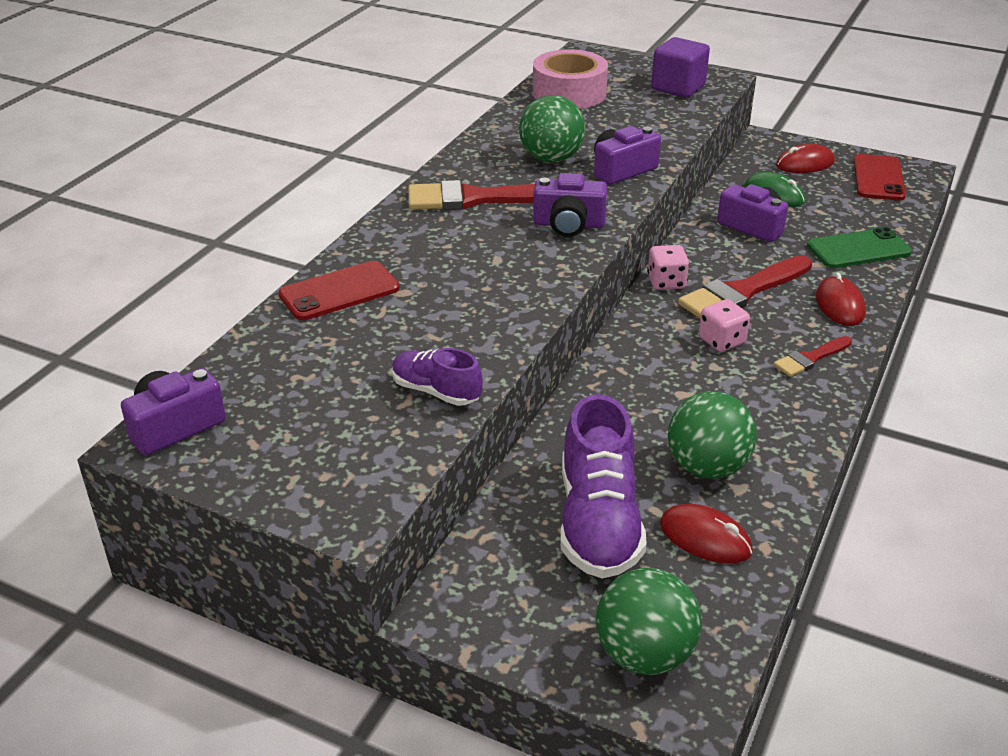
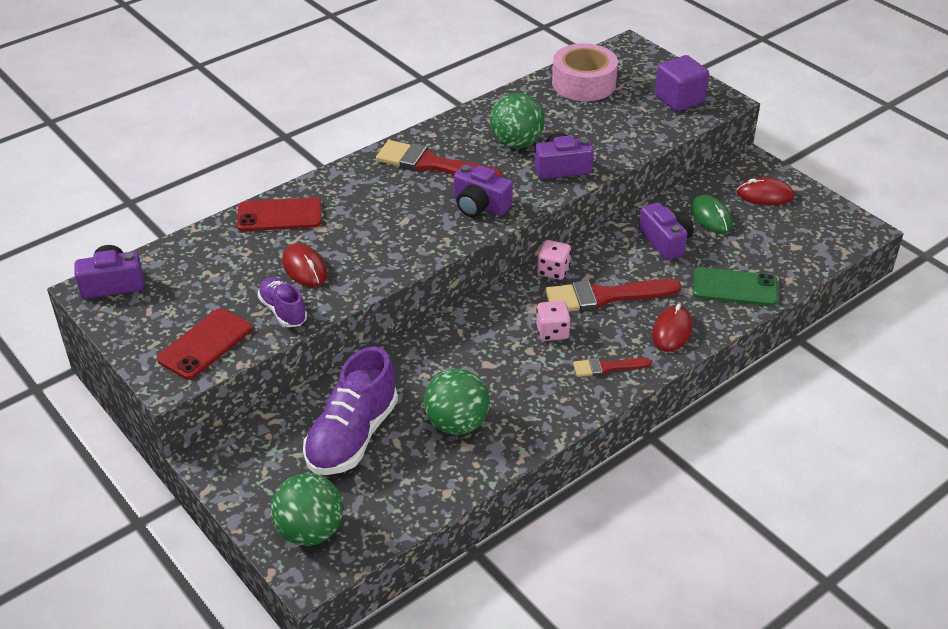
camera: 25 degrees right, 5 degrees up
red mouse [660,504,753,564] -> red mouse moved to [282,243,327,287]
red phone [854,154,906,201] -> red phone moved to [157,308,252,379]

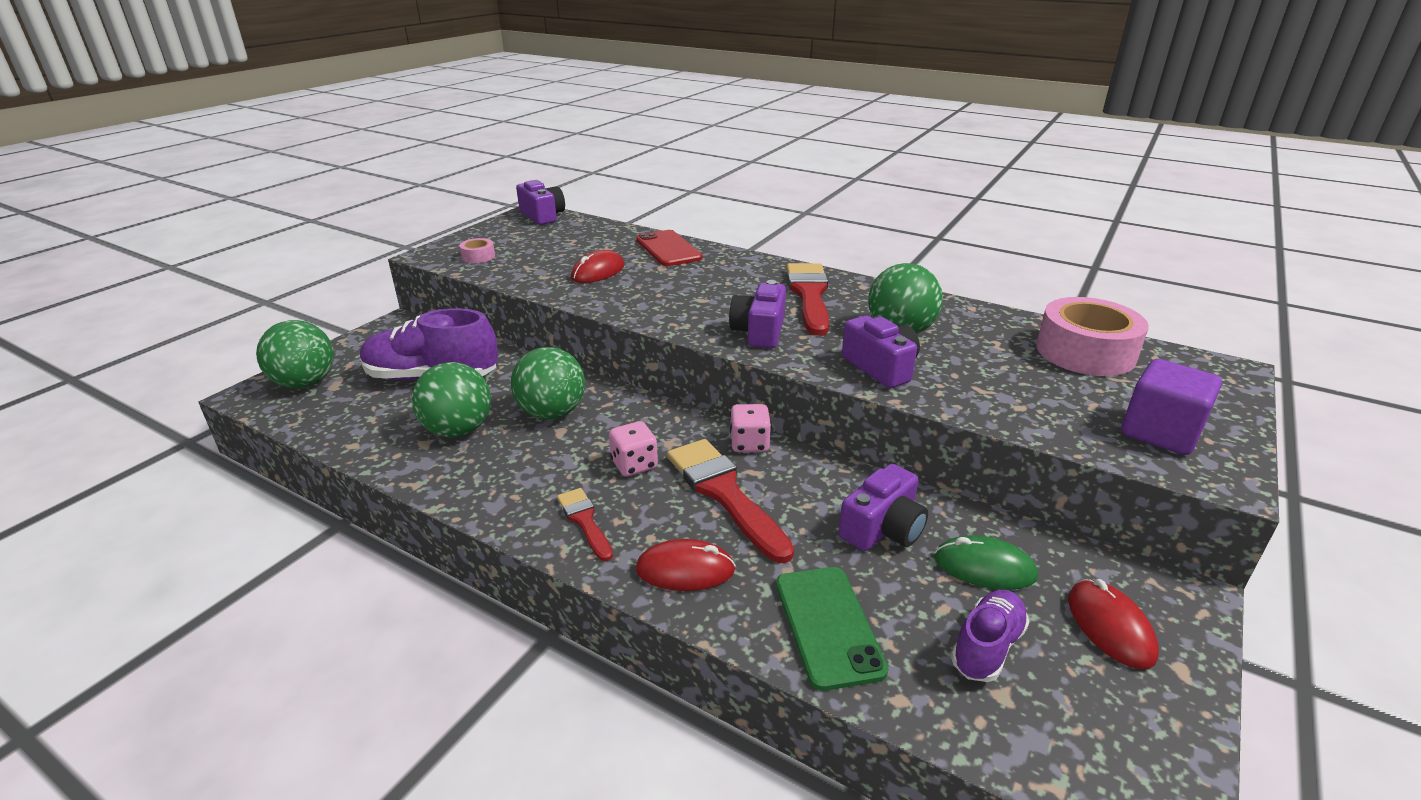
camera: 70 degrees right, 10 degrees down
red phone [157,308,252,379] -> pink tape [460,238,495,263]
purple shoe [258,277,307,327] -> purple shoe moved to [951,590,1029,682]
green mouse [690,195,733,234] -> green mouse turned 60 degrees clockwise [934,535,1038,590]
none -> green ball [511,347,585,420]

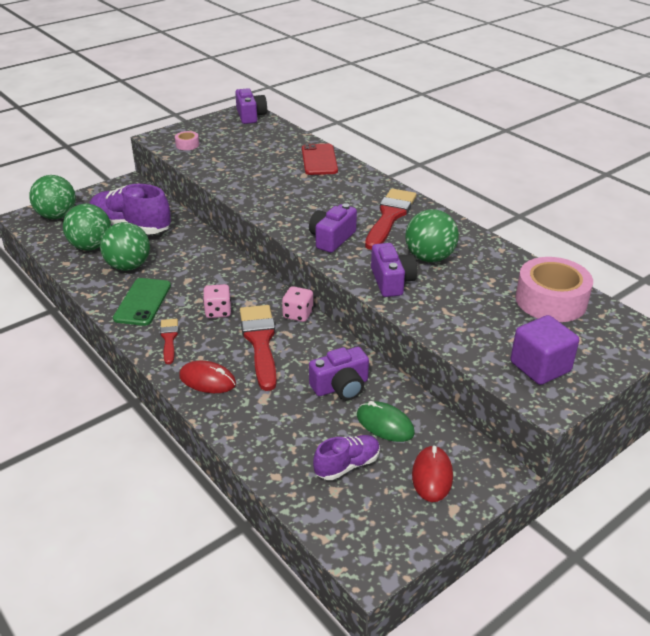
camera: 20 degrees right, 5 degrees up
green ball [511,347,585,420] -> green ball moved to [63,204,111,251]
red mouse [571,250,625,283] -> none
green phone [776,567,888,691] -> green phone moved to [113,278,171,326]

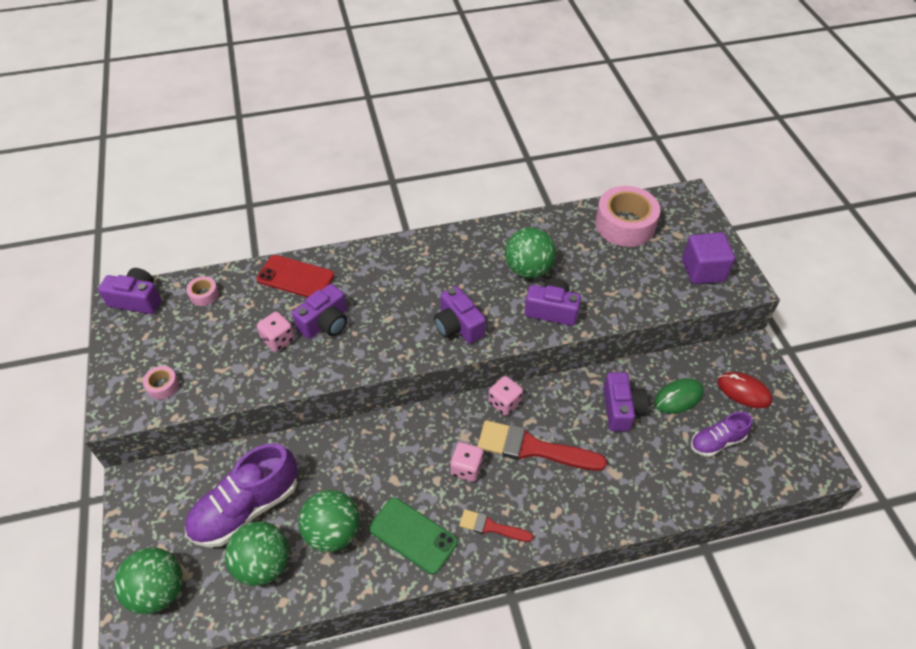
camera: 65 degrees left, 15 degrees up
red mouse [179,360,236,393] -> none
purple shoe [313,435,380,480] -> purple shoe turned 105 degrees counterclockwise [691,412,753,457]
red brush [365,188,416,250] -> none
none -> pink tape [186,276,219,306]
none -> pink dice [257,312,295,352]
none -> purple camera [292,284,347,339]

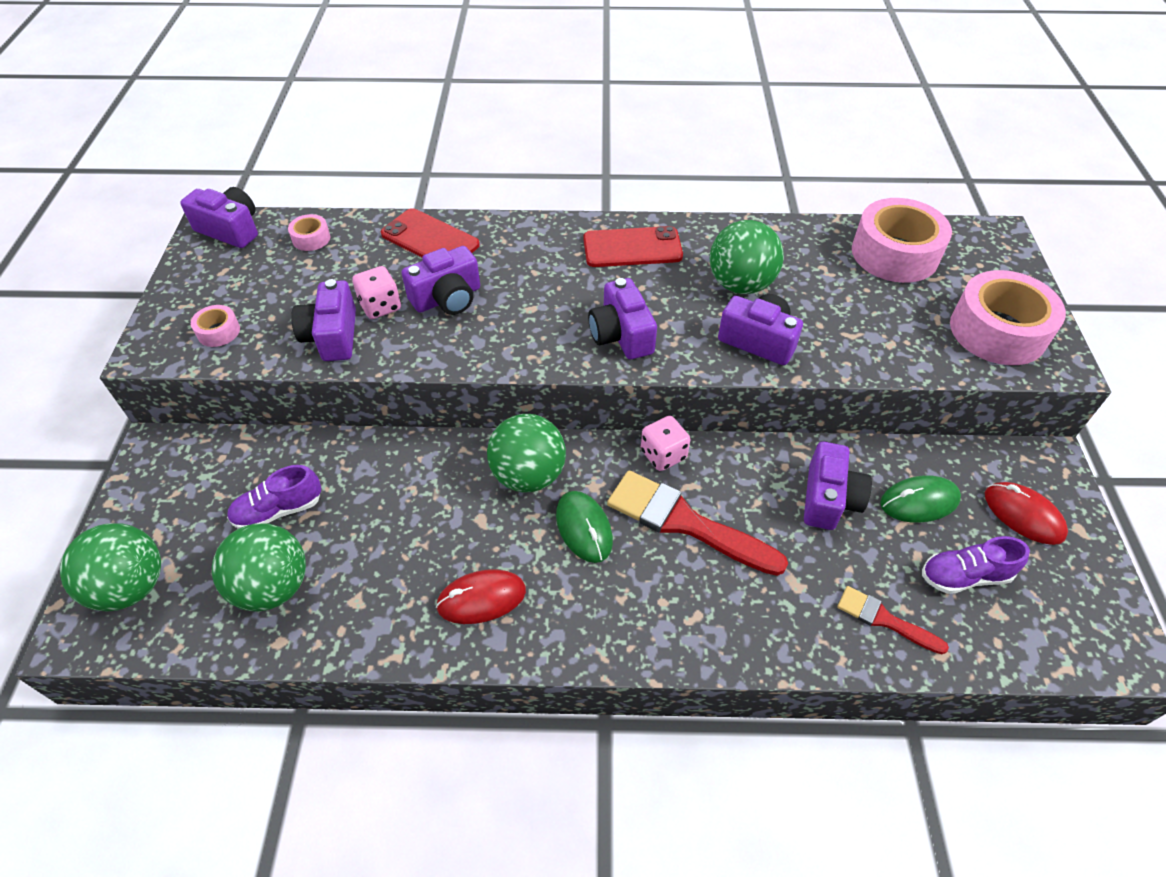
camera: 15 degrees right, 0 degrees up
purple shoe [185,443,298,547] -> purple shoe [227,465,321,529], size x0.56
green ball [298,490,360,552] -> green ball moved to [487,414,566,493]
green phone [369,498,457,574] -> red mouse [436,569,526,624]
pink dice [450,442,484,482] -> green mouse [556,491,613,563]
red brush [459,509,533,542] -> red brush moved to [837,586,949,654]
purple cube [682,232,735,284] -> pink tape [950,270,1066,365]
none -> purple camera [291,279,356,361]
none -> red phone [583,226,683,267]

